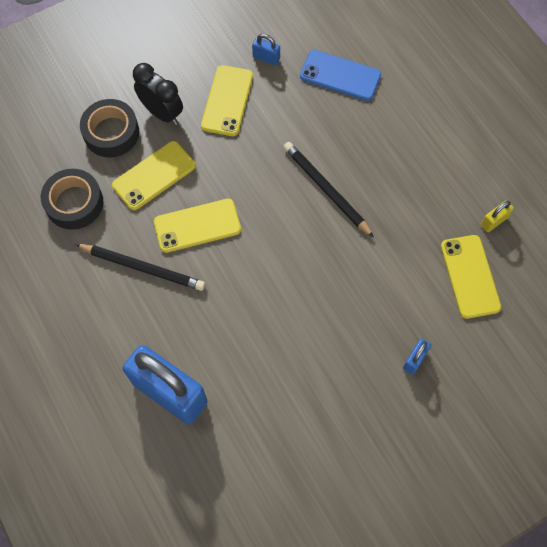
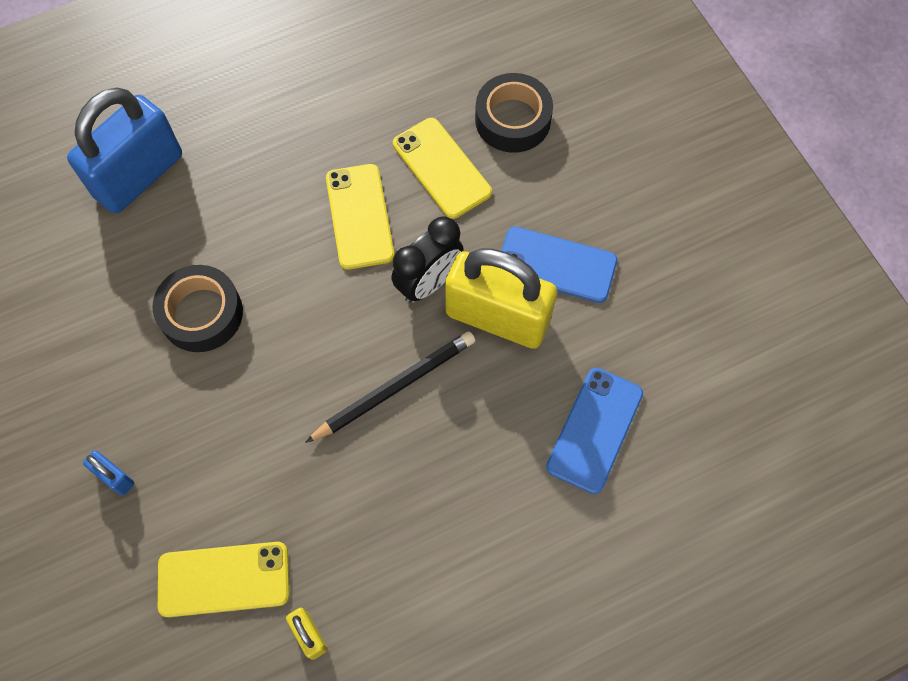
camera: 95 degrees right, 0 degrees up
black tape [41,169,103,230] -> black tape moved to [152,265,243,352]
black pencil [75,244,205,291] -> none
black clock [133,63,183,125] -> black clock moved to [391,216,464,303]
yellow phone [201,65,253,136] -> blue phone [501,226,617,303]
blue padlock [252,34,280,65] -> none
none -> yellow padlock [445,248,557,349]

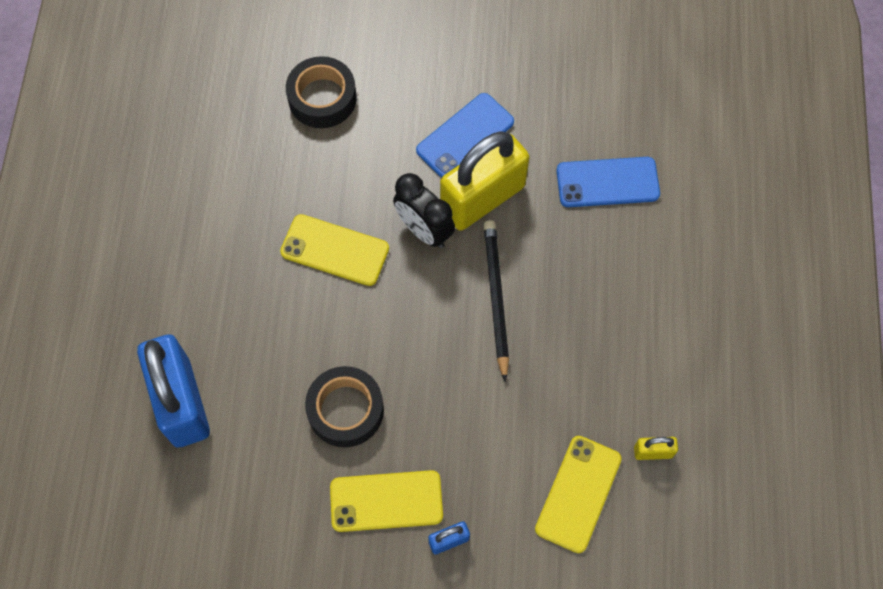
camera: 60 degrees left, 0 degrees up
black clock [391,216,464,303] -> black clock turned 150 degrees clockwise [393,173,455,248]
yellow phone [393,118,492,219] -> yellow phone moved to [330,470,443,532]
blue phone [546,368,643,494] -> blue phone turned 60 degrees counterclockwise [556,157,660,207]

